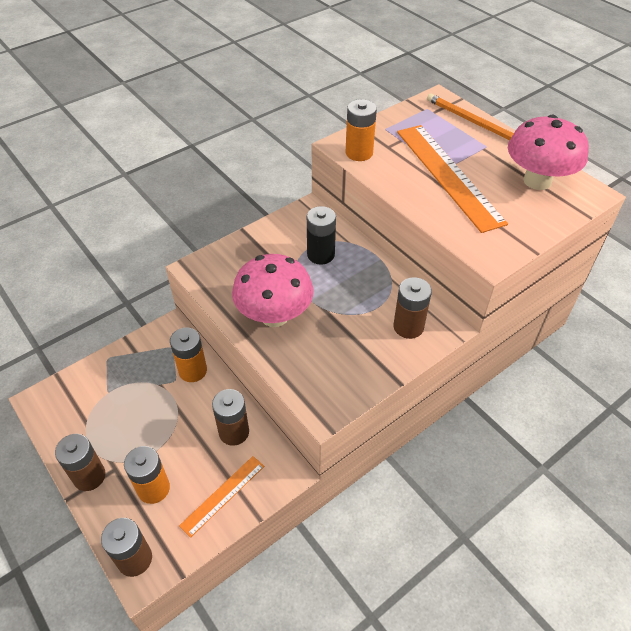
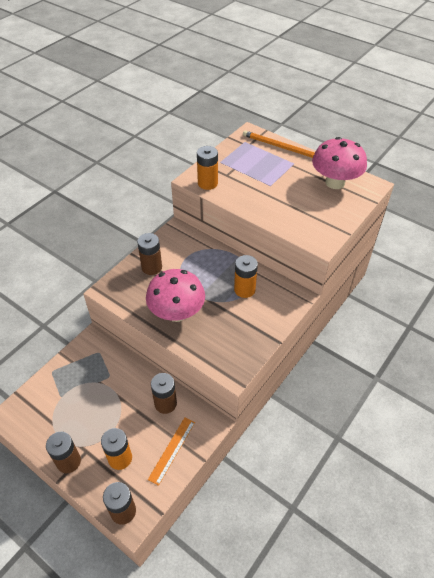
camera: 15 degrees left, 0 degrees up
orange battery [170,327,207,382] -> orange battery moved to [234,255,258,298]
black battery [307,206,336,265] -> none
brown battery [394,277,432,339] -> brown battery moved to [137,233,162,275]
orange ruler [397,125,508,233] -> none

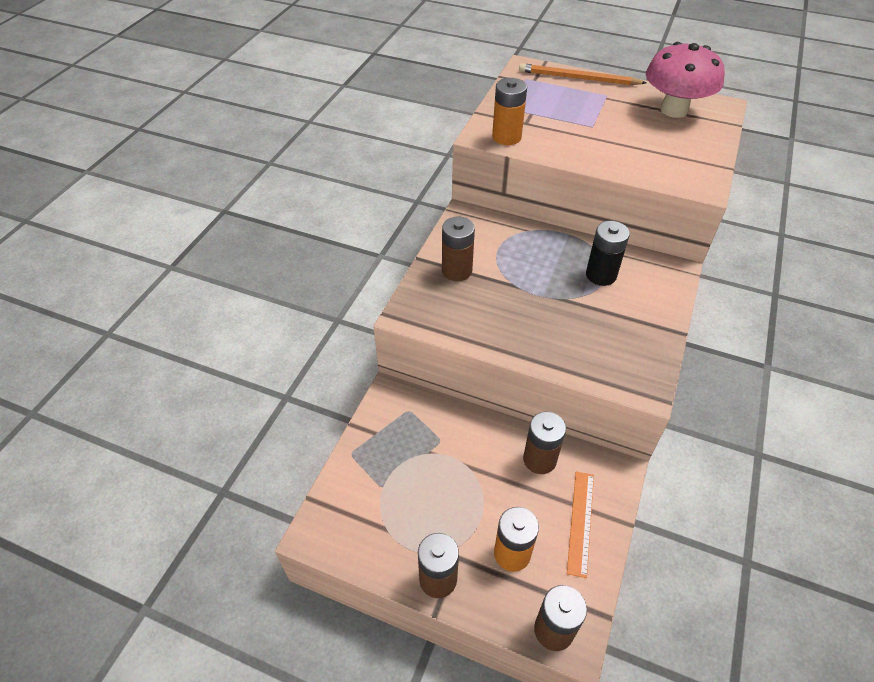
camera: 15 degrees left, 0 degrees up
pink mushroom [146,269,205,322] -> none
orange battery [234,255,258,298] -> black battery [586,221,630,286]

